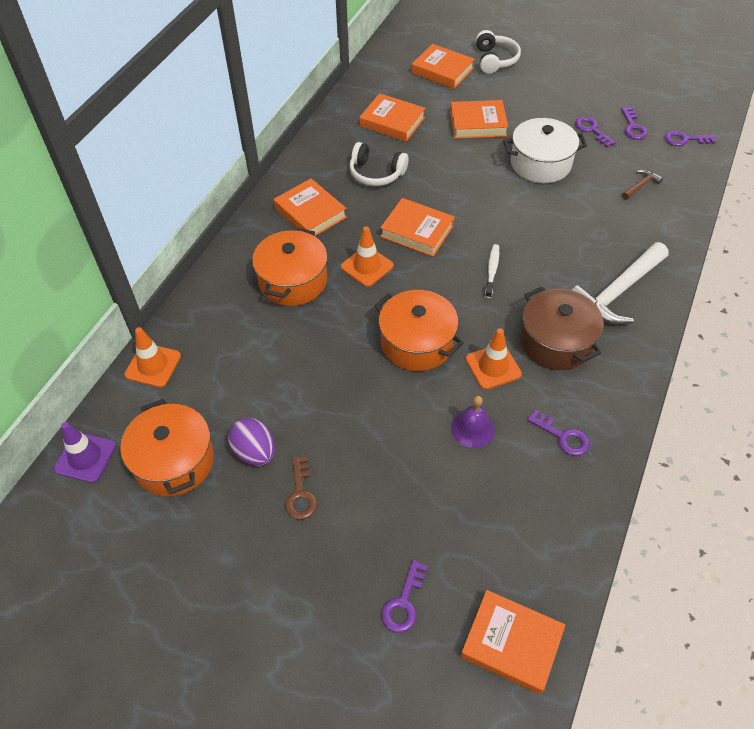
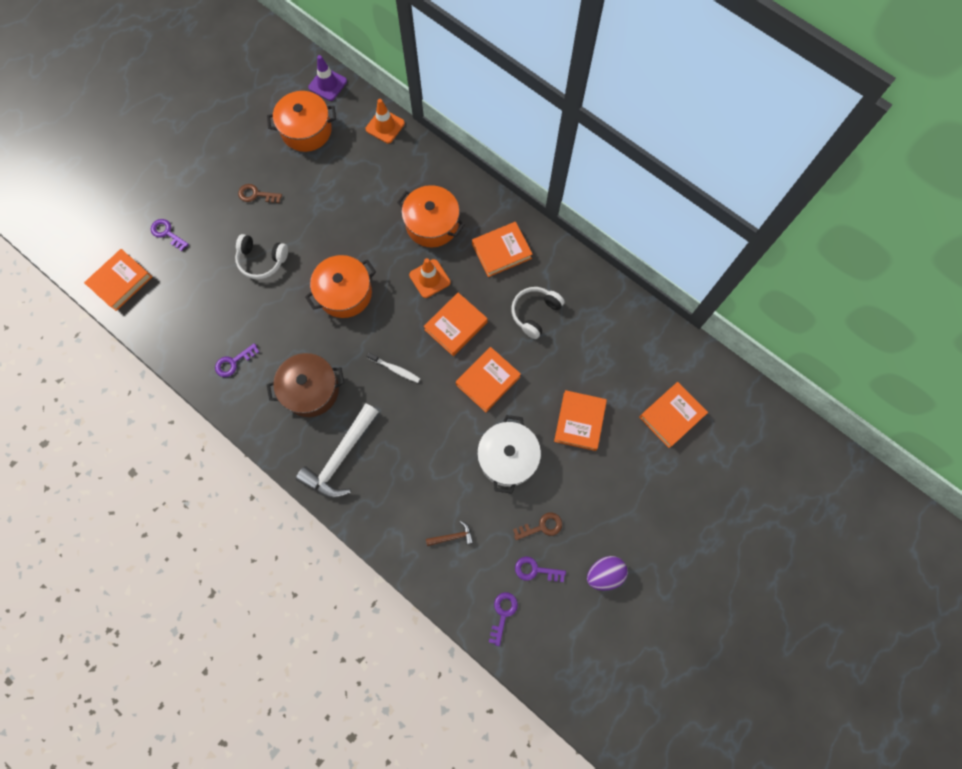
camera: 105 degrees right, 20 degrees up
purple egg [228,418,275,466] -> purple egg moved to [587,556,628,591]
orange book [360,93,426,142] -> orange book moved to [456,347,521,412]
purple bell [451,396,495,448] -> none
orange traffic cone [466,328,522,390] -> none
white headphones [476,30,521,74] -> white headphones moved to [235,234,288,279]
white hammer [572,242,669,325] -> white hammer turned 120 degrees counterclockwise [296,403,378,499]
purple key [575,116,616,147] -> brown key [513,512,562,540]
brown hammer [622,169,663,200] -> brown hammer turned 75 degrees counterclockwise [426,520,474,546]

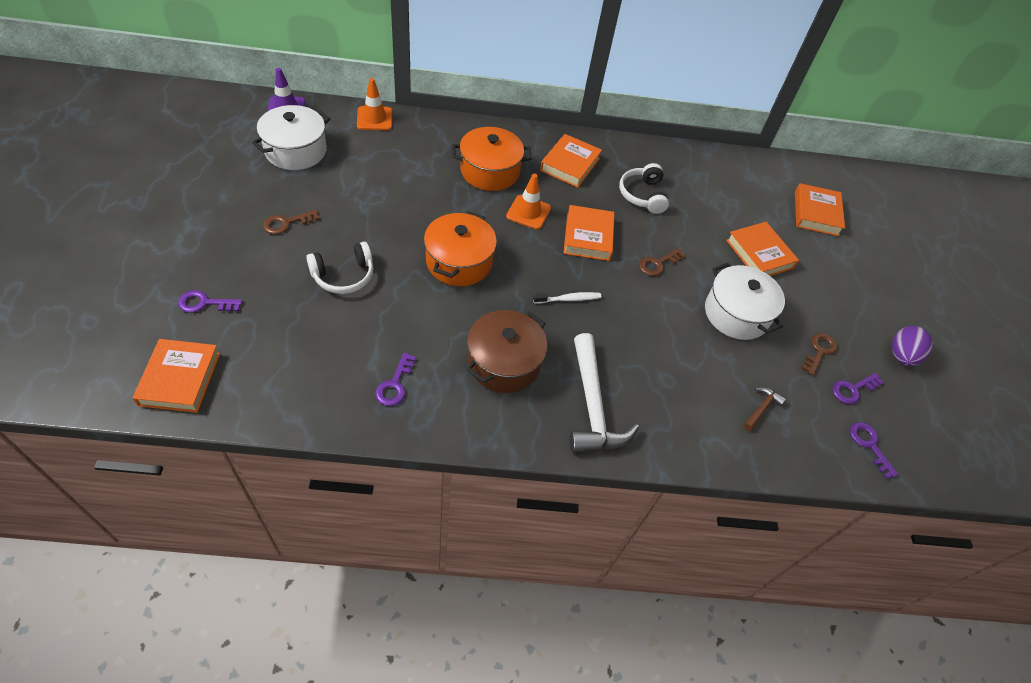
camera: 45 degrees left, 20 degrees down
orange pot [267,91,336,152] -> white pot [252,105,330,170]
orange book [456,347,521,412] -> brown key [639,248,686,276]

